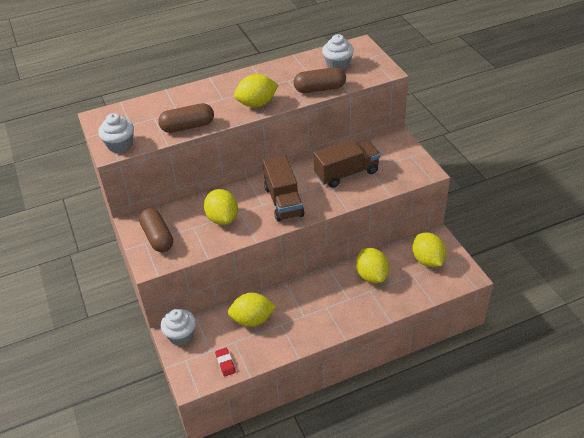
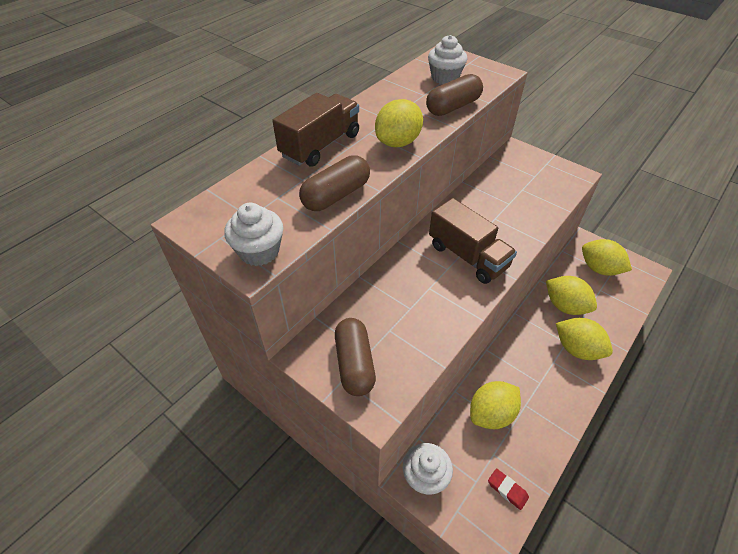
camera: 30 degrees left, 5 degrees up
brown capsule [139,208,173,252] -> brown capsule turned 45 degrees clockwise [335,318,376,396]
yellow lemon [204,189,238,225] -> yellow lemon moved to [556,318,613,360]
brown truck [314,139,380,188] -> brown truck moved to [273,93,359,167]

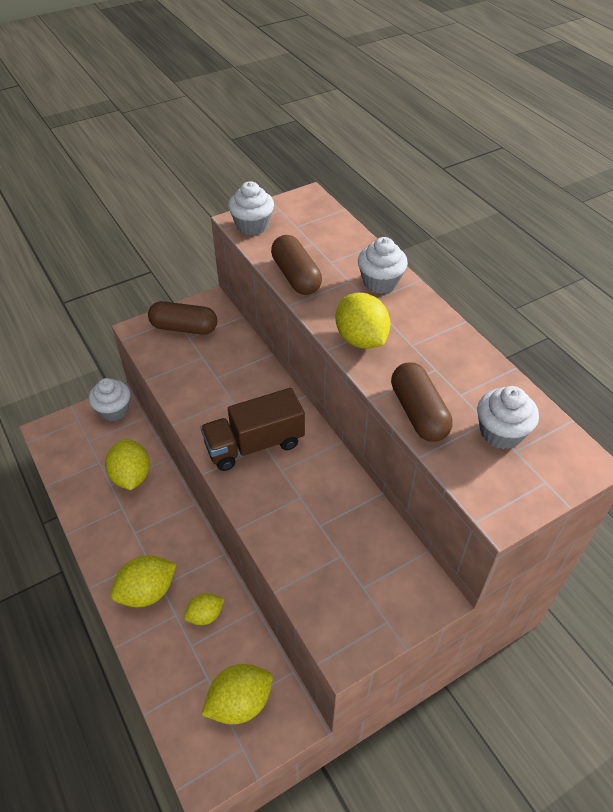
camera: 110 degrees right, 0 degrees up
brown truck [273,93,359,167] -> white cupcake [358,237,408,294]
red eraser [488,468,529,510] -> none
yellow lemon [546,276,597,315] -> yellow lemon [184,593,225,625], size x0.61

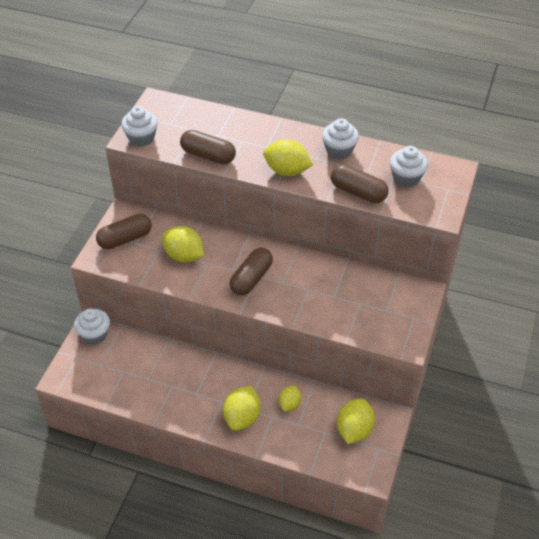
camera: 40 degrees left, 0 degrees up
yellow lemon [105,439,150,490] -> yellow lemon moved to [162,226,204,263]
brown truck [201,388,305,471] -> brown capsule [230,248,273,295]
white cupcake [358,237,408,294] -> white cupcake moved to [322,118,359,159]

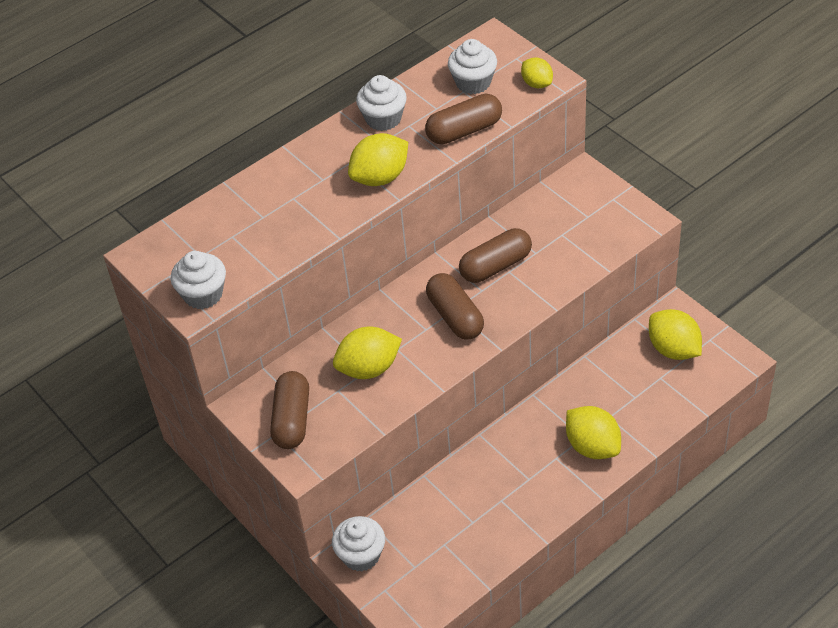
camera: 55 degrees left, 0 degrees up
brown capsule [180,130,236,164] -> brown capsule moved to [459,228,532,283]
yellow lemon [279,385,301,412] -> yellow lemon moved to [521,57,553,88]

